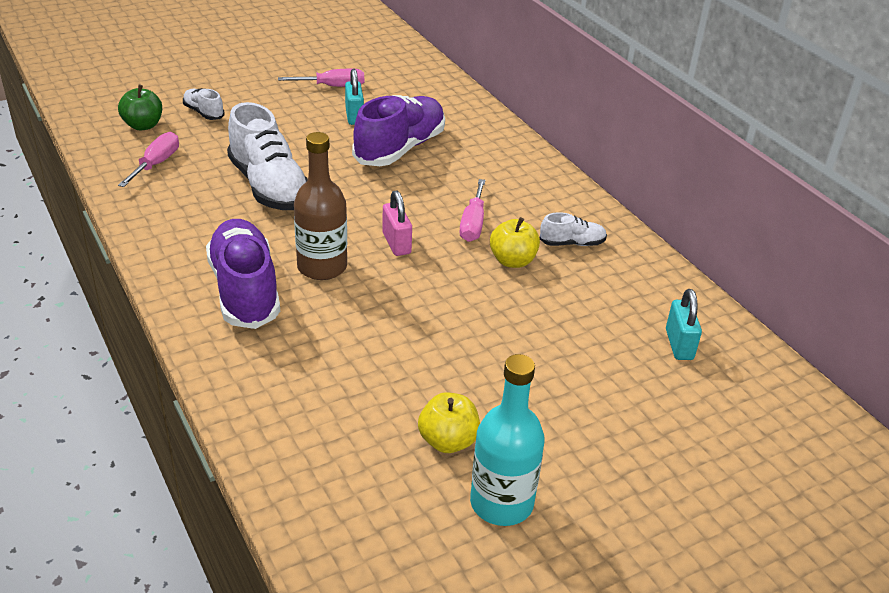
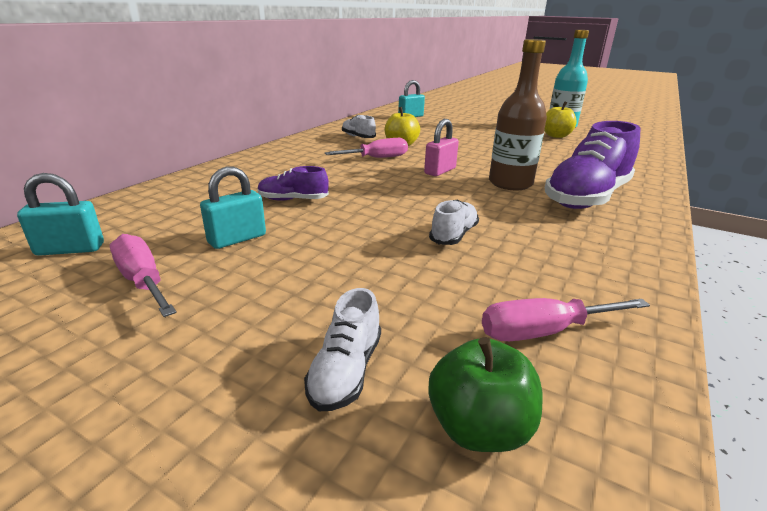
camera: 120 degrees left, 10 degrees down
white shoe [227,102,308,210] -> white shoe [429,200,479,245], size x0.48
purple shoe [352,95,445,166] -> purple shoe [258,166,329,201], size x0.48
none -> turquoise padlock [17,173,104,256]

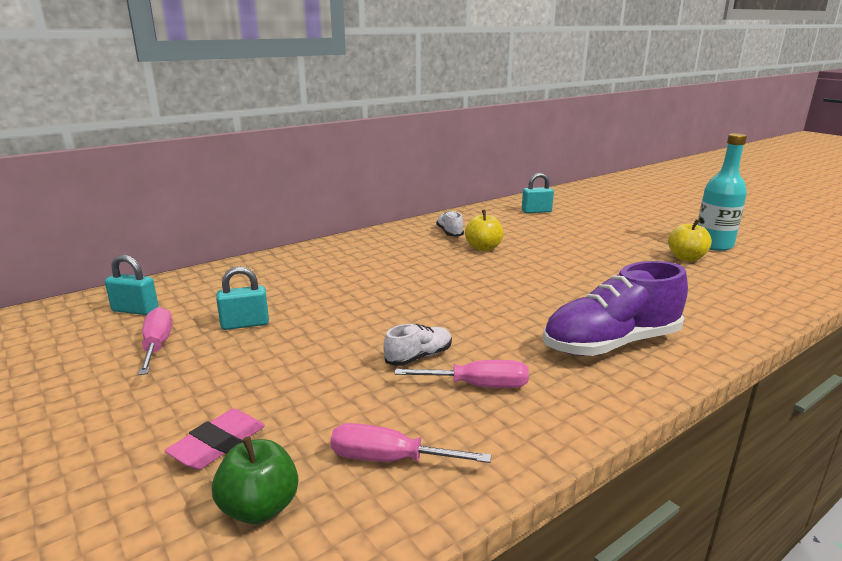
camera: 25 degrees right, 5 degrees down
purple shoe [258,166,329,201] -> none
white shoe [304,288,381,411] -> pink eraser [165,409,265,470]
pink screwdriver [325,138,408,158] -> pink screwdriver moved to [395,360,529,388]
pink padlock [424,119,459,176] -> none
brown bottle [489,39,547,190] -> none

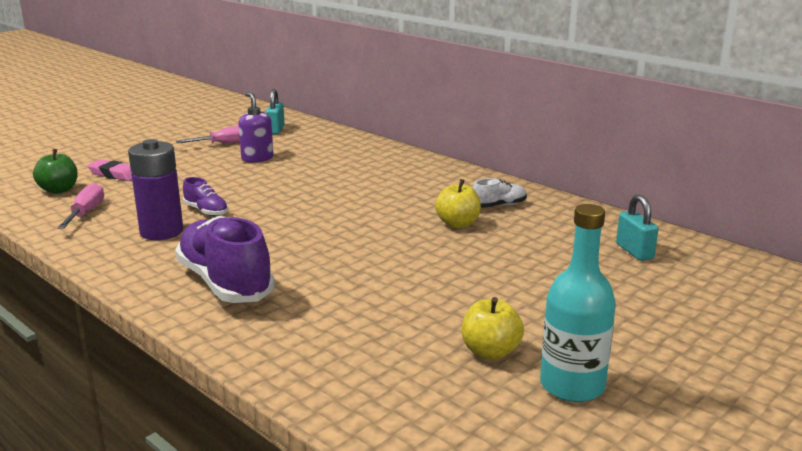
camera: 80 degrees right, 0 degrees up
turquoise padlock [216,266,269,330] -> purple soap dispenser [238,92,274,163]
white shoe [384,324,452,366] -> purple shoe [183,177,228,216]
pink screwdriver [395,360,529,388] -> purple battery [128,139,183,240]

